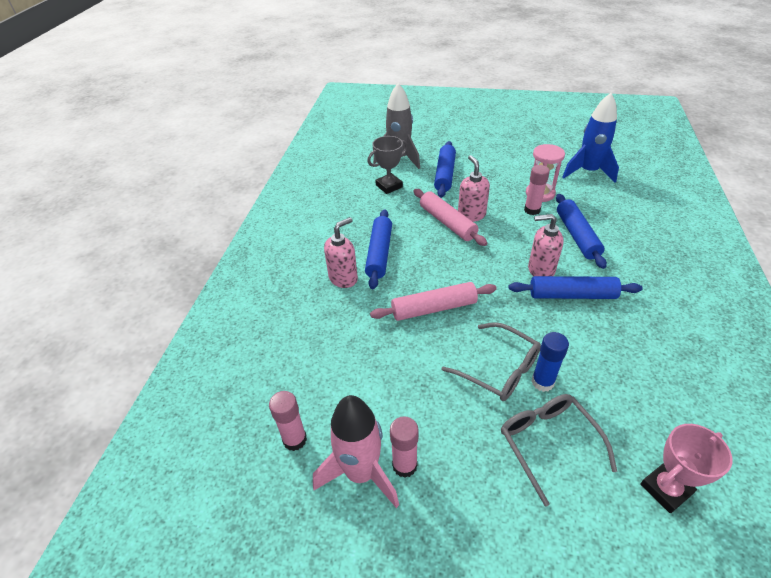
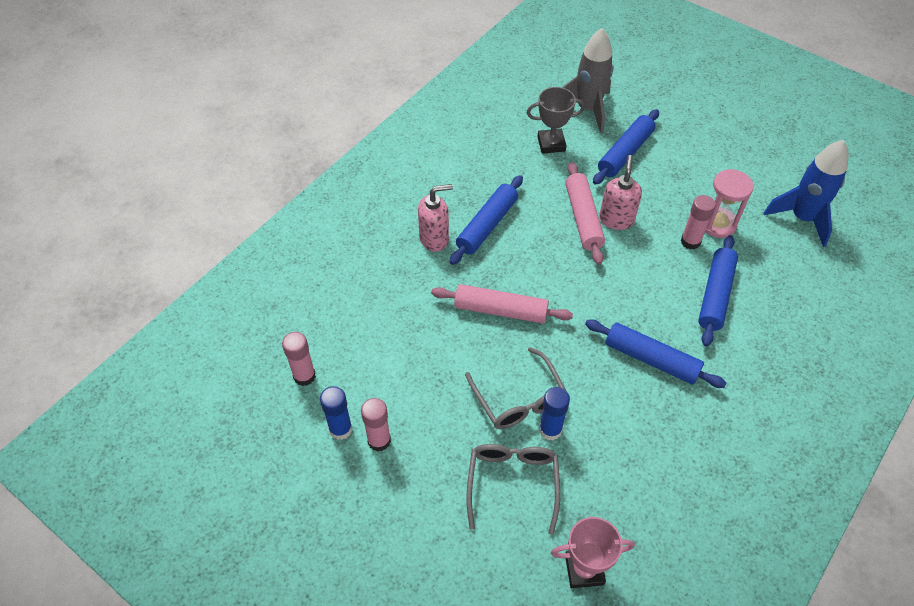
camera: 25 degrees right, 10 degrees up
pink rocket [313,395,399,508] -> blue glue stick [320,386,352,440]
pink soap dispenser [528,214,564,277] -> none

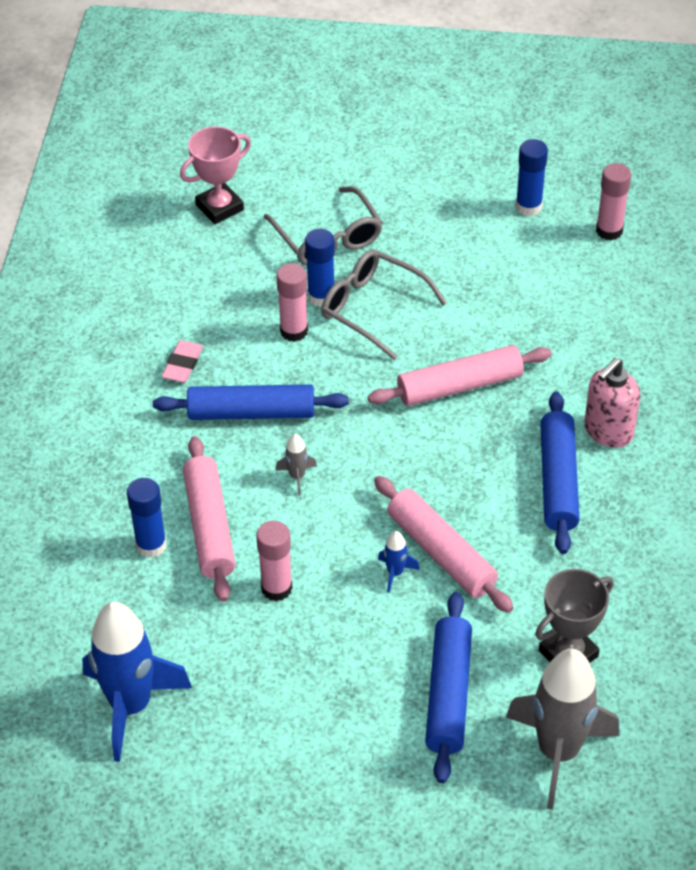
camera: 150 degrees right, 5 degrees down
pink glue stick [361,398,391,452] -> pink glue stick moved to [276,263,308,342]
pink soap dispenser [599,155,642,230] -> blue rocket [378,531,420,593]
blue rolling pin [698,235,738,347] -> pink rolling pin [183,436,236,602]
pink hourglass [705,169,754,238] -> none
none -> blue glue stick [127,478,167,558]
none -> pink eraser [162,340,203,383]
none -> grey rocket [275,434,317,496]

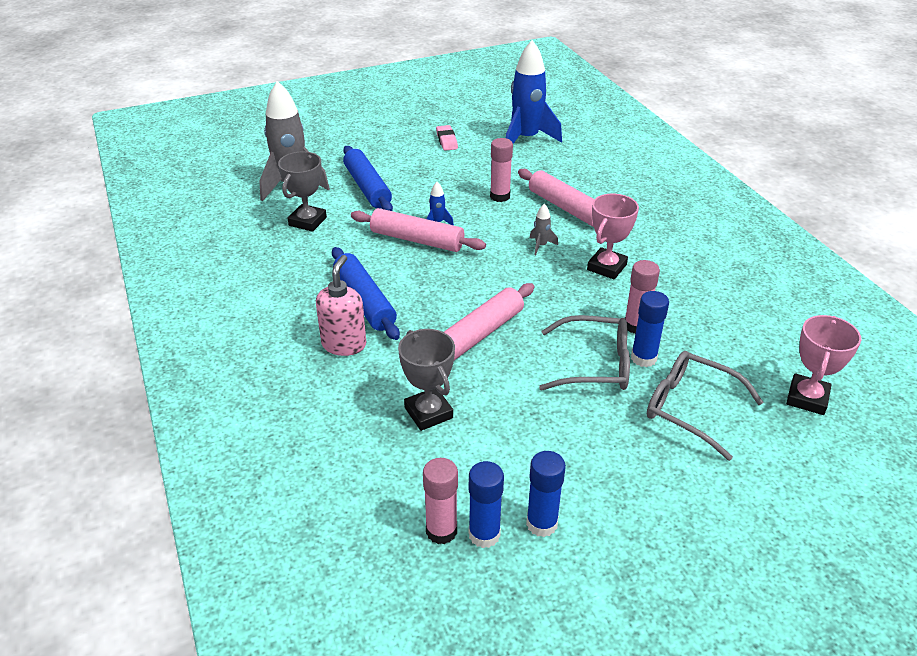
camera: 150 degrees right, 10 degrees down
blue glue stick [127,478,167,558] -> blue glue stick moved to [469,461,504,548]
blue rolling pin [153,384,349,420] -> pink trophy [587,194,639,279]
pink eraser [162,340,203,383] -> pink eraser moved to [436,125,458,151]
none -> grey trophy [398,329,455,431]

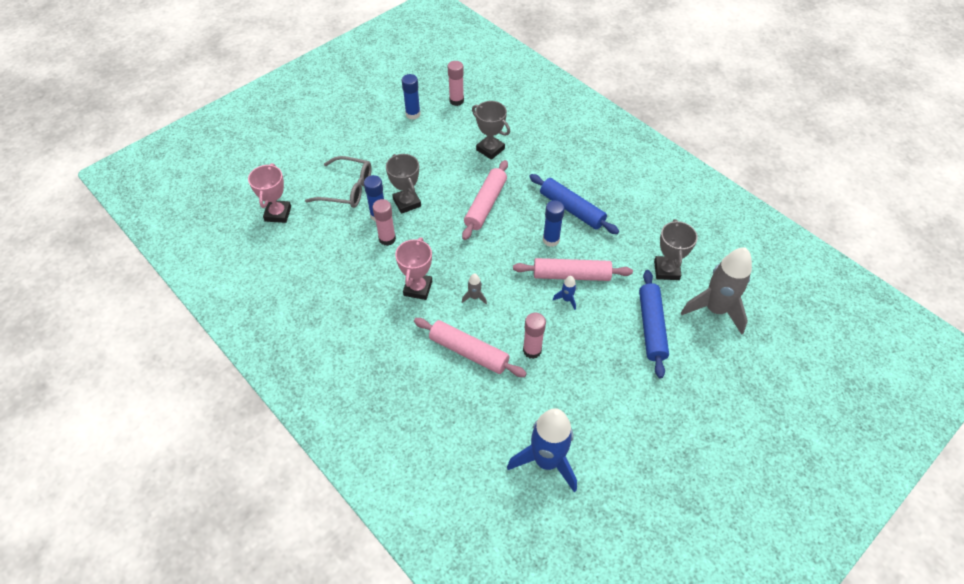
camera: 160 degrees right, 15 degrees up
pink soap dispenser [316,255,366,356] -> none
blue rolling pin [343,146,393,211] -> blue rolling pin turned 45 degrees clockwise [639,270,669,378]
pink eraser [436,125,458,151] -> none
blue glue stick [469,461,504,548] -> blue glue stick moved to [543,200,565,247]
grey glasses [539,315,630,391] -> grey trophy [386,154,421,214]

